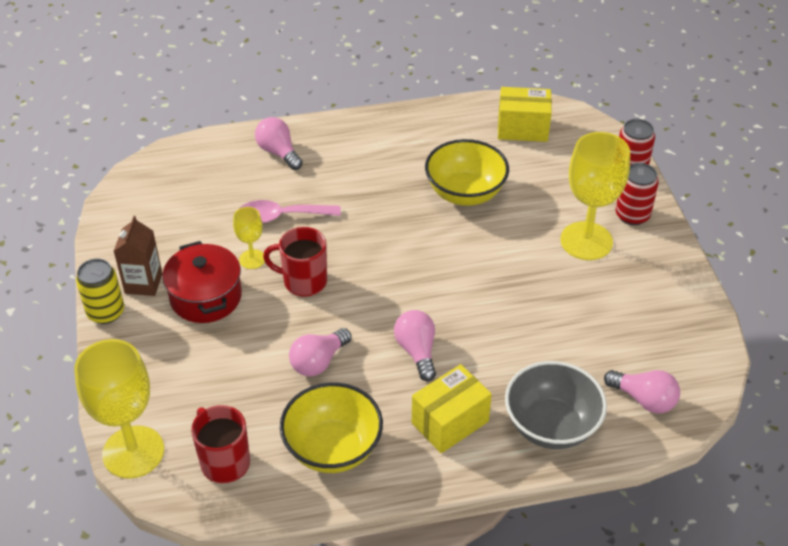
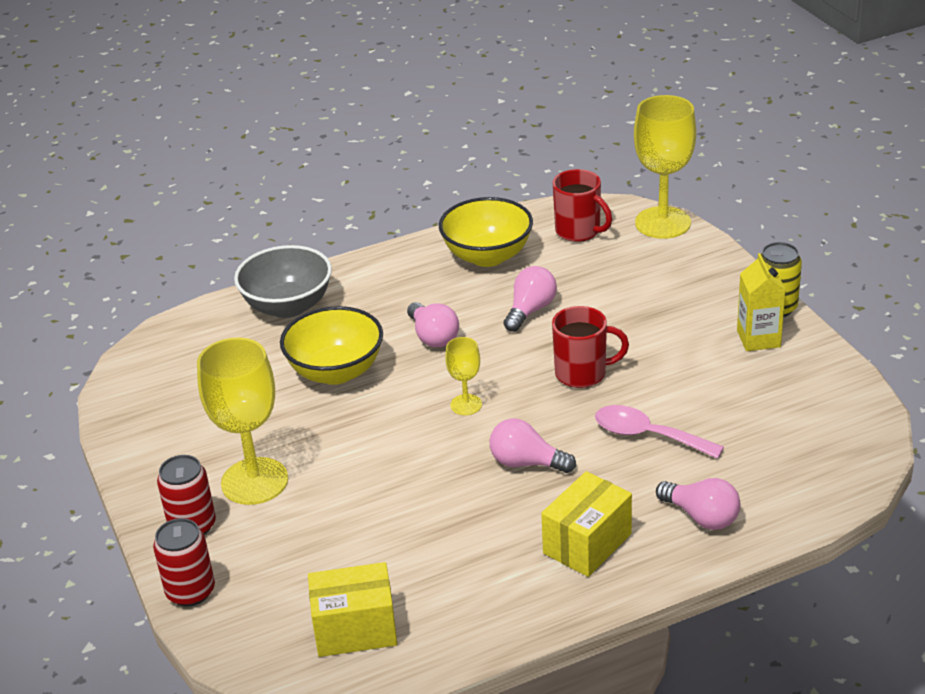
camera: 170 degrees right, 10 degrees down
brown carton [114,216,162,296] -> yellow carton [737,253,786,351]
red pot [162,241,242,323] -> none
yellow goblet [233,207,265,269] -> yellow goblet moved to [445,337,482,415]
pink spoon [239,200,341,223] -> pink spoon turned 135 degrees counterclockwise [595,405,724,459]
yellow box [412,364,492,453] -> yellow box moved to [541,471,632,577]
yellow bowl [425,139,509,206] -> yellow bowl moved to [280,306,383,385]
pink light bulb [604,370,680,413] -> pink light bulb moved to [490,418,576,473]

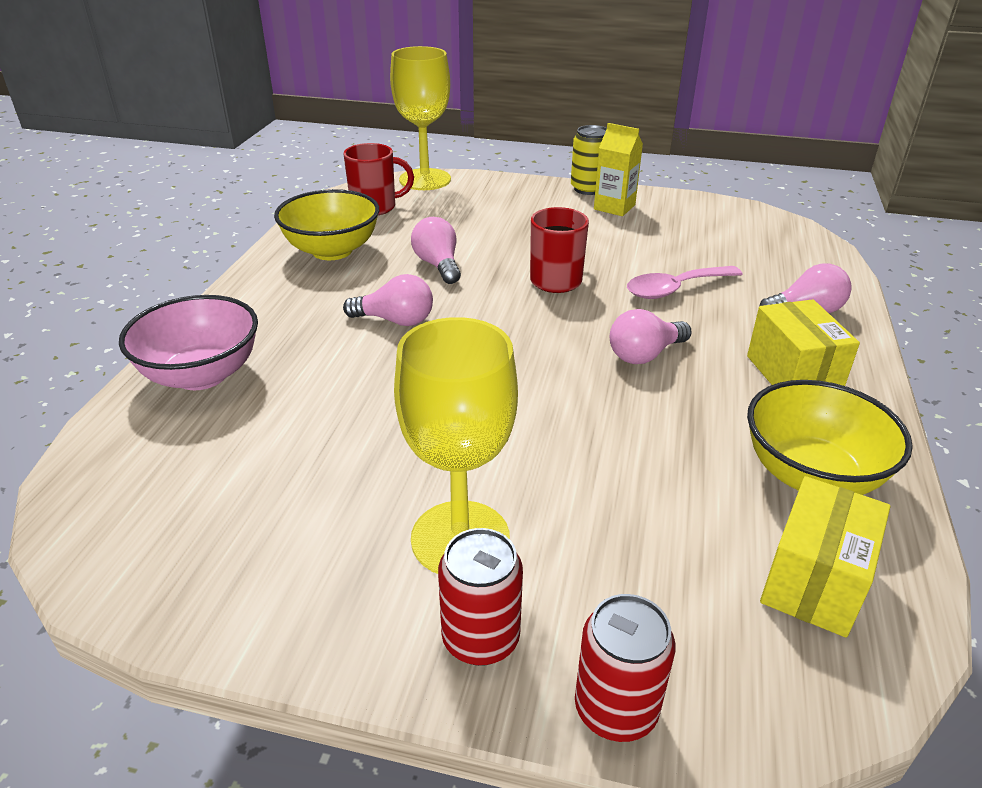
camera: 55 degrees left, 0 degrees up
grey bowl [234,245,332,318] -> pink bowl [119,295,258,390]
yellow bowl [280,306,383,385] -> yellow bowl moved to [747,380,913,495]
yellow goblet [445,337,482,415] -> none

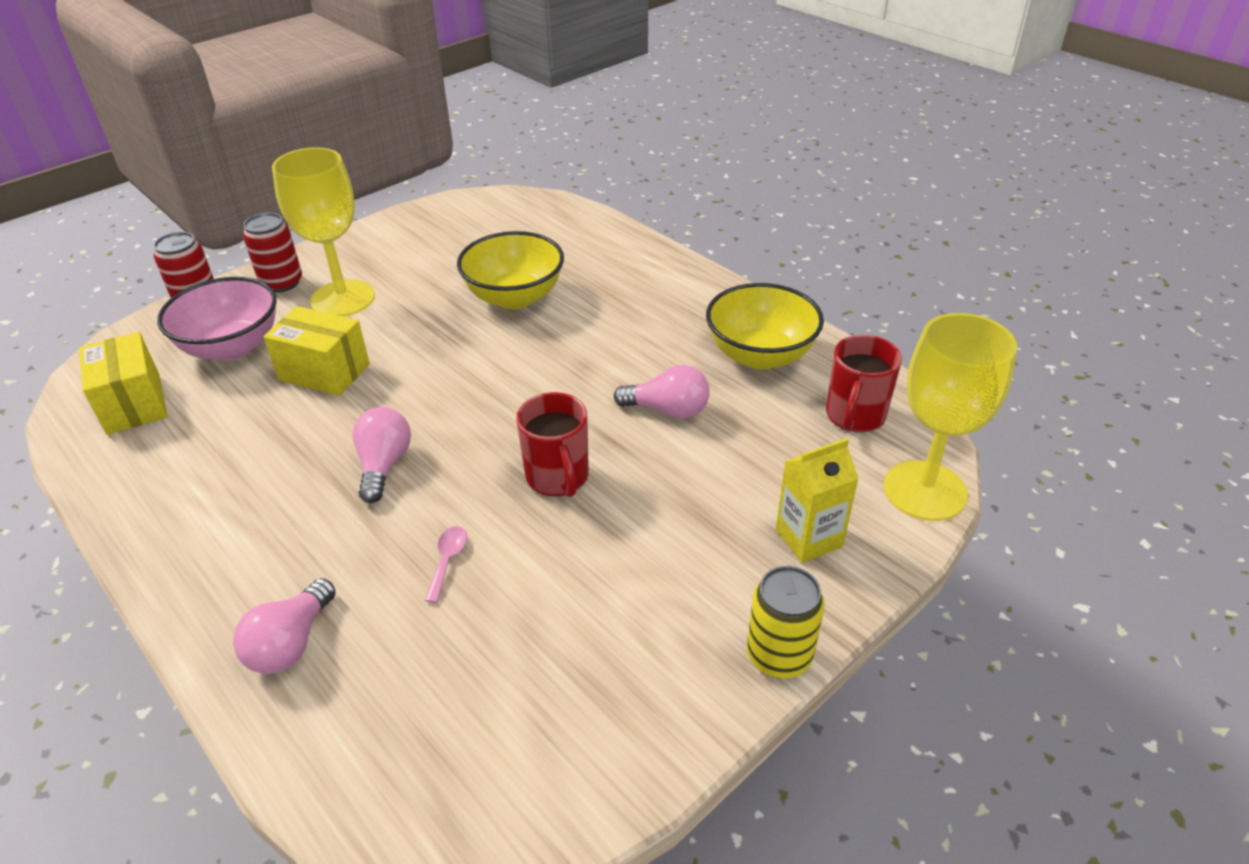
camera: 125 degrees right, 5 degrees up
pink bowl [119,295,258,390] -> pink bowl moved to [157,277,277,361]
pink light bulb [343,274,433,326] -> none
yellow carton [594,123,643,216] -> yellow carton moved to [776,438,859,563]
pink spoon [627,266,743,299] -> pink spoon [425,526,468,603], size x0.54
yellow box [747,299,860,386] -> yellow box moved to [263,306,370,396]
yellow bowl [747,380,913,495] -> yellow bowl moved to [457,231,564,309]

